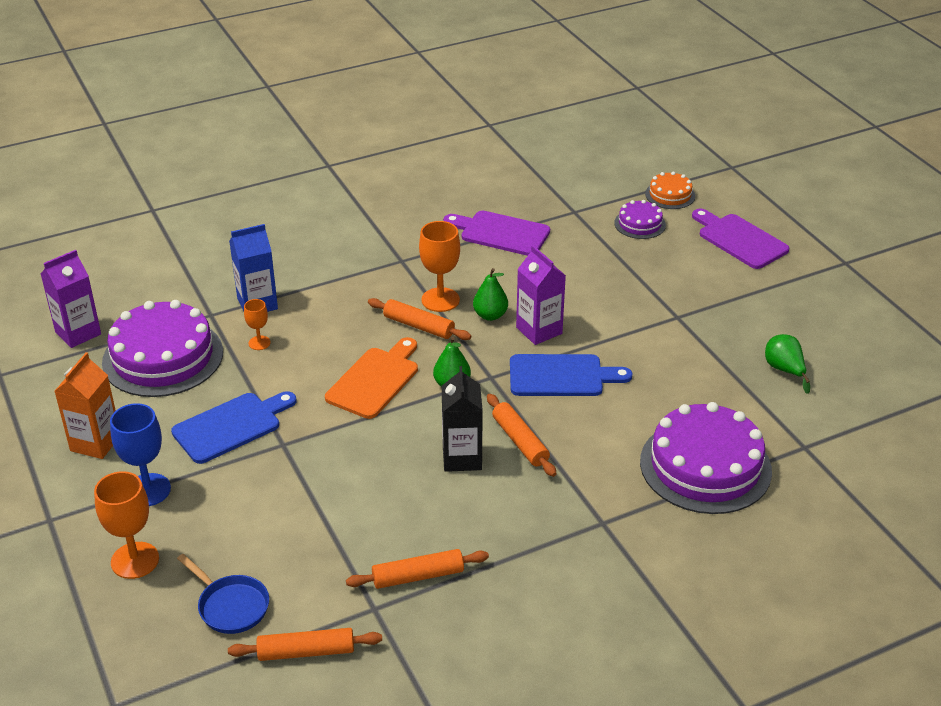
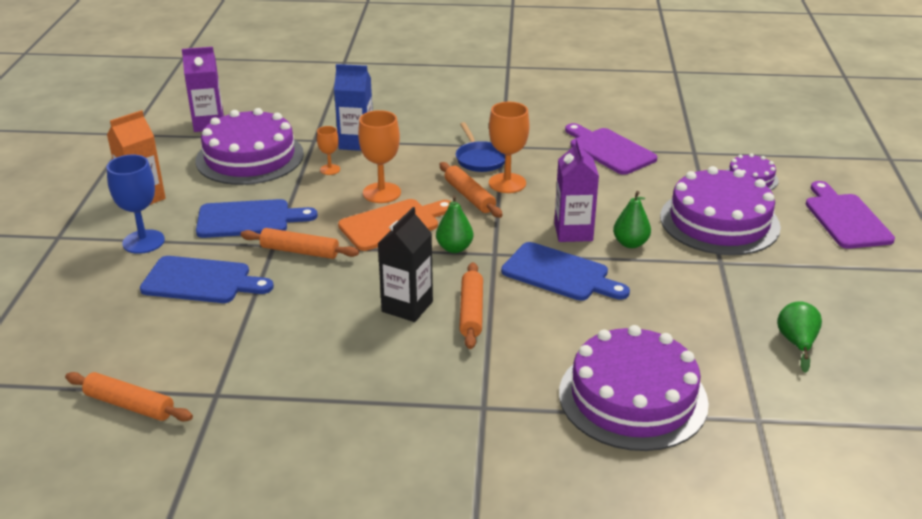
camera: 30 degrees right, 5 degrees down
orange goblet [94,471,159,579] -> orange goblet moved to [358,110,401,203]
blue pan [177,554,269,634] -> blue pan moved to [456,122,505,172]
orange rolling pin [346,549,489,589] -> orange rolling pin moved to [241,228,359,259]
green pear [473,268,508,321] -> green pear moved to [613,191,651,248]
orange cake [645,171,695,209] -> none
none -> blue cutting board [140,256,274,303]
none -> purple cake [660,166,781,255]

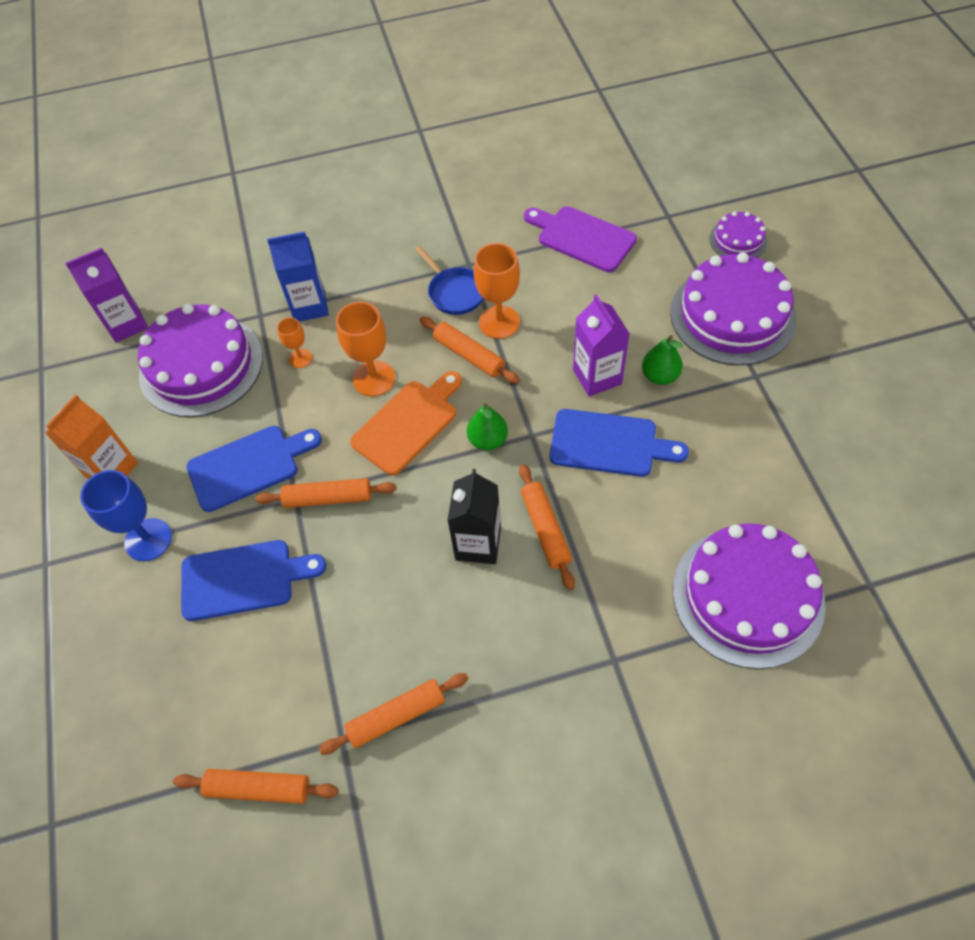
camera: 15 degrees left, 25 degrees up
green pear [777,301,822,373] -> none
purple cutting board [806,181,895,249] -> none
none -> orange rolling pin [319,673,469,754]

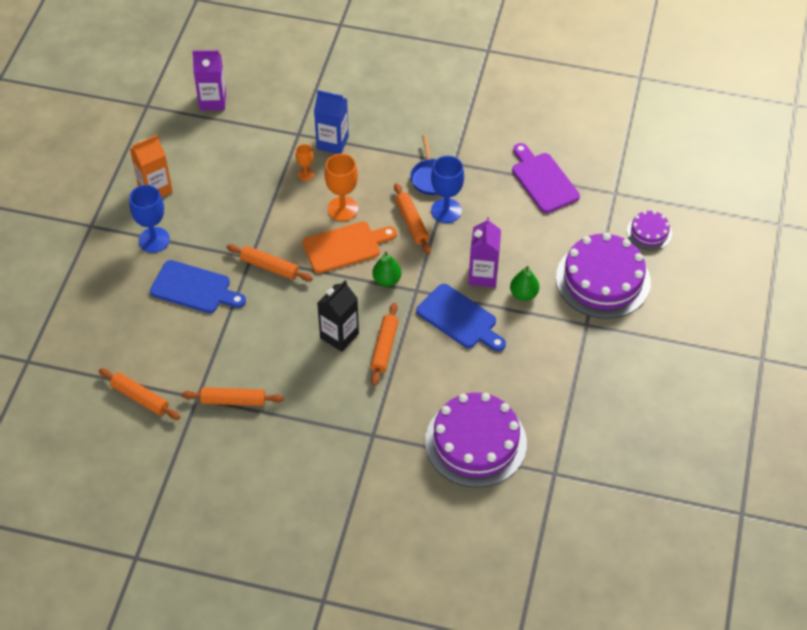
camera: 25 degrees right, 5 degrees down
purple cake [138,304,263,417] -> none
blue cutting board [187,426,322,512] -> none
orange goblet [474,243,520,339] -> blue goblet [431,156,464,223]

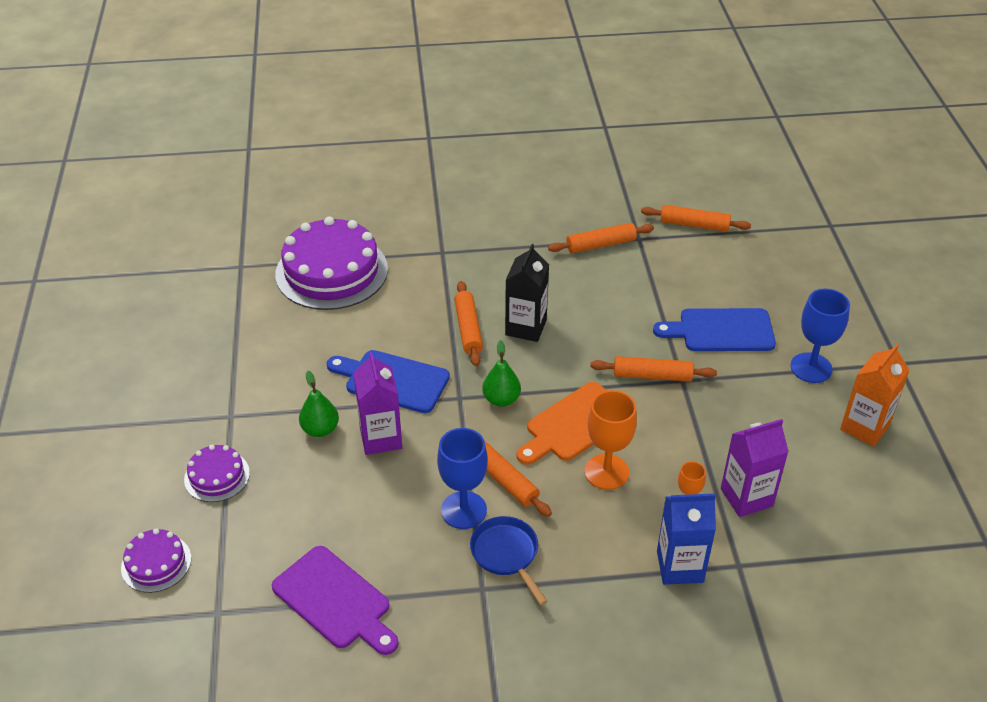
camera: 160 degrees right, 10 degrees down
purple carton [192,50,226,110] -> purple carton moved to [721,419,789,517]
purple cake [556,232,651,319] -> purple cake [184,445,250,502], size x0.49

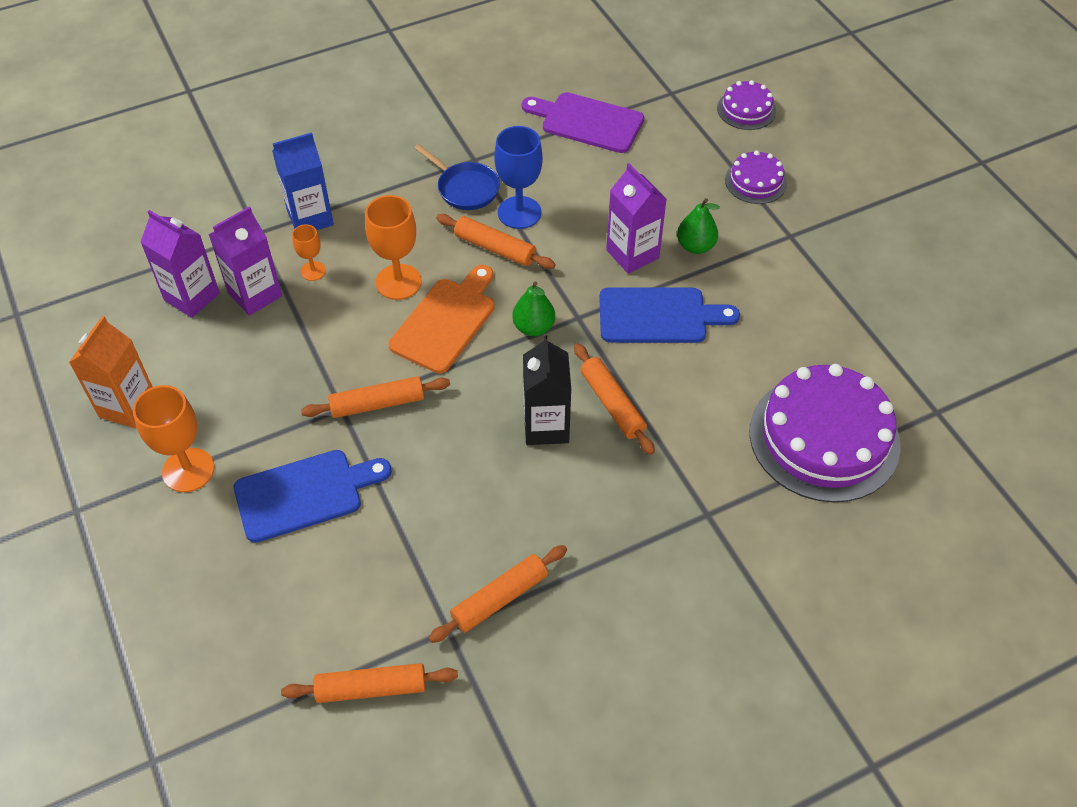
camera: 160 degrees right, 10 degrees up
blue goblet [790,289,850,383] -> orange goblet [133,385,215,492]
none -> purple carton [140,210,220,318]

